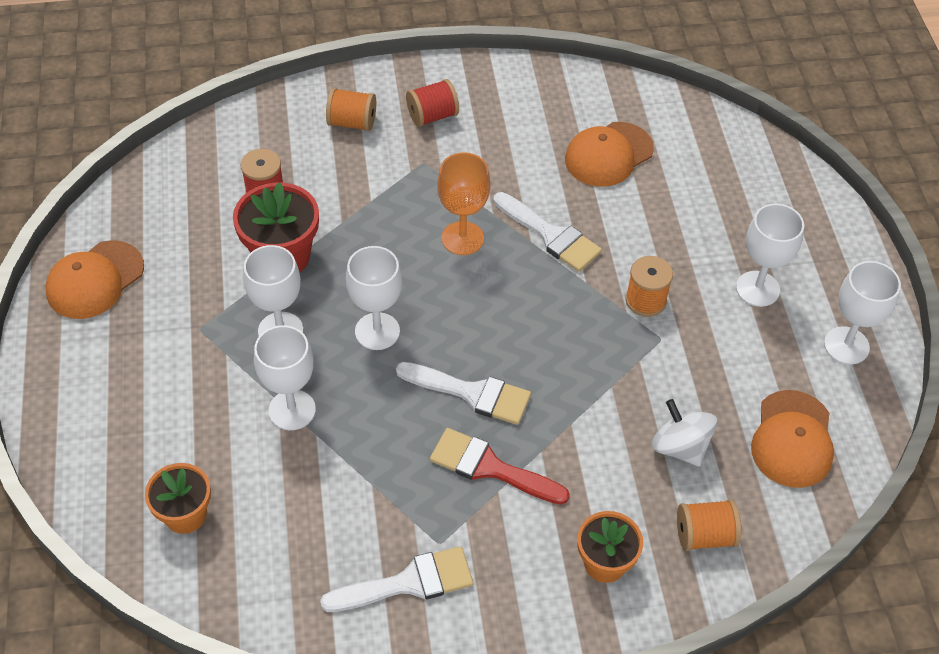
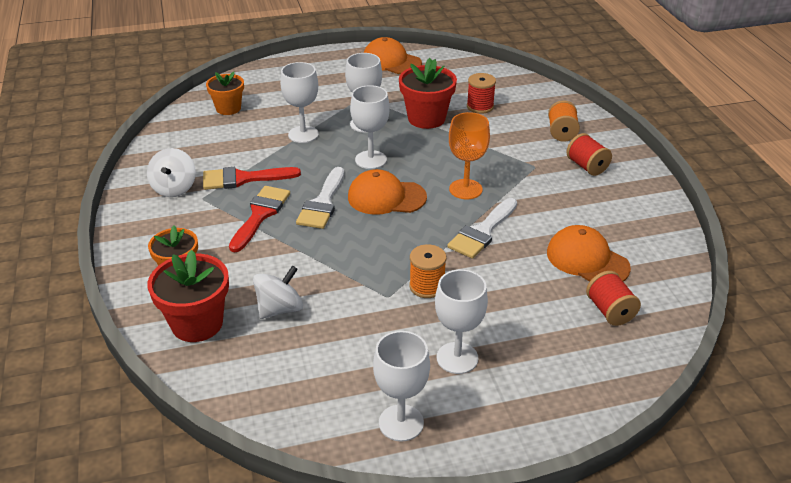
camera: 85 degrees right, 15 degrees down
white brush [320,546,473,612] -> white spinning top [147,148,196,197]
orange spool [677,500,741,551] -> red flower pot [147,250,229,342]
orange cap [751,390,834,488] -> orange cap moved to [348,169,427,215]
none -> red brush [203,167,301,190]
none -> red spool [586,271,641,326]

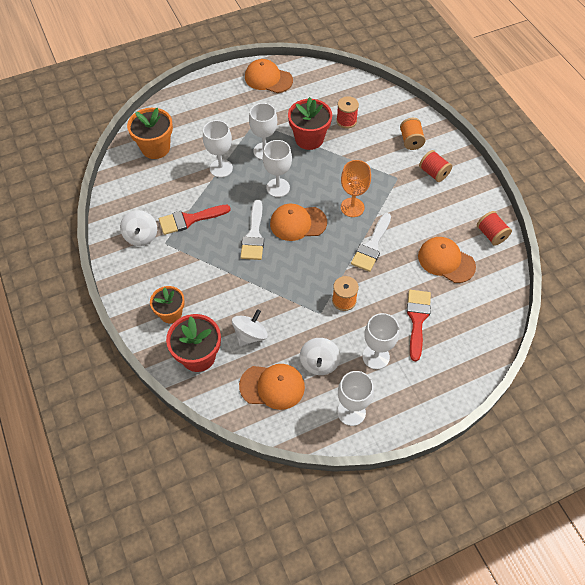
camera: 10 degrees left, 20 degrees up
orange flower pot [206,72,244,115] -> orange flower pot [127,108,173,159], size x1.50
red brush [229,186,290,252] -> red brush moved to [407,290,431,361]
red spool [586,271,641,326] -> red spool moved to [477,211,512,246]
none -> orange cap [239,364,305,410]
none -> white spinning top [300,338,341,375]

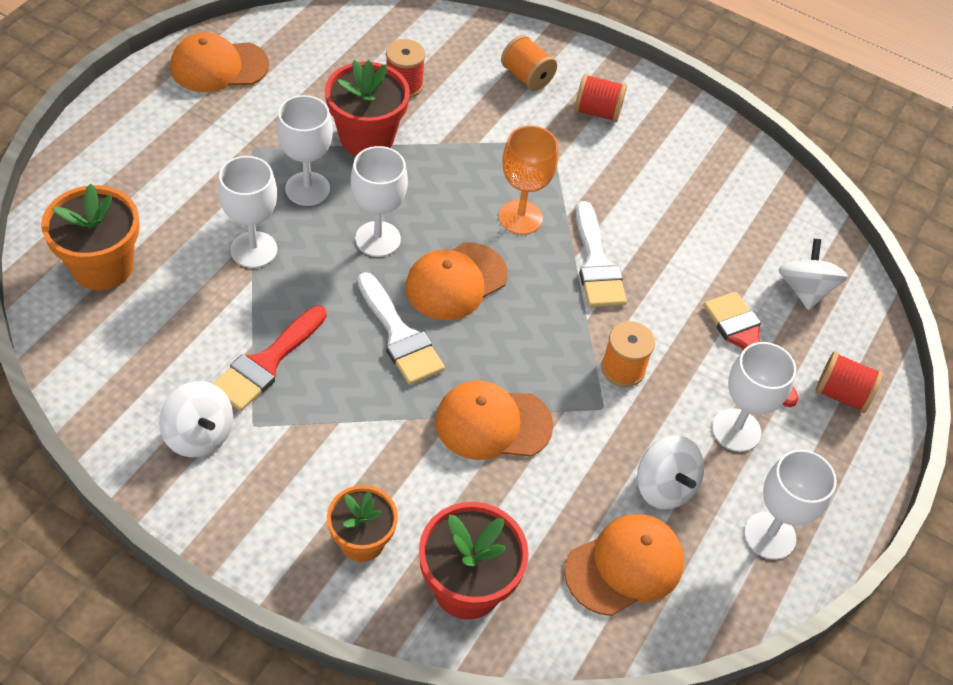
camera: 40 degrees left, 5 degrees down
white spinning top [232,309,268,346] -> white spinning top moved to [779,239,848,310]
orange cap [418,237,476,283] -> orange cap moved to [435,381,553,460]
red spool [477,211,512,246] -> red spool moved to [815,352,883,413]

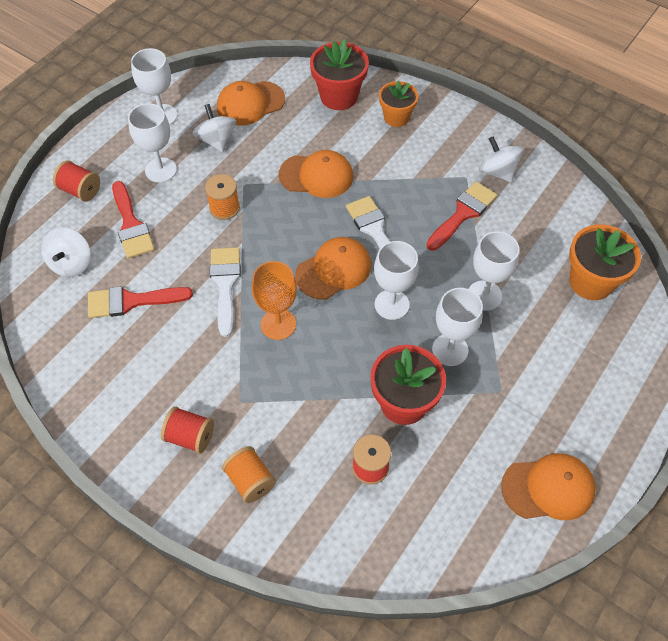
camera: 170 degrees left, 5 degrees up
none -> red brush [88,286,193,318]

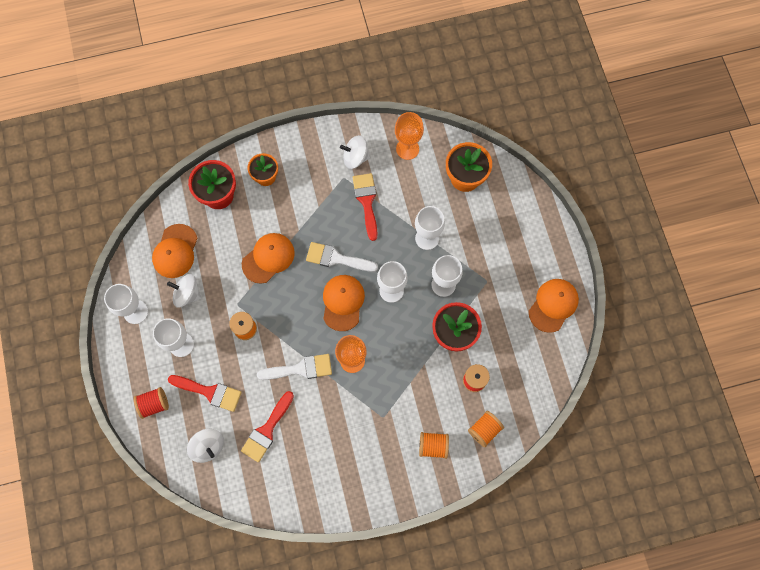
camera: 50 degrees left, 15 degrees up
red spool [161,406,214,454] -> none
white brush [210,247,241,337] -> white brush turned 135 degrees clockwise [257,354,332,380]
none -> orange goblet [395,112,424,160]
none -> orange spool [468,411,504,447]

